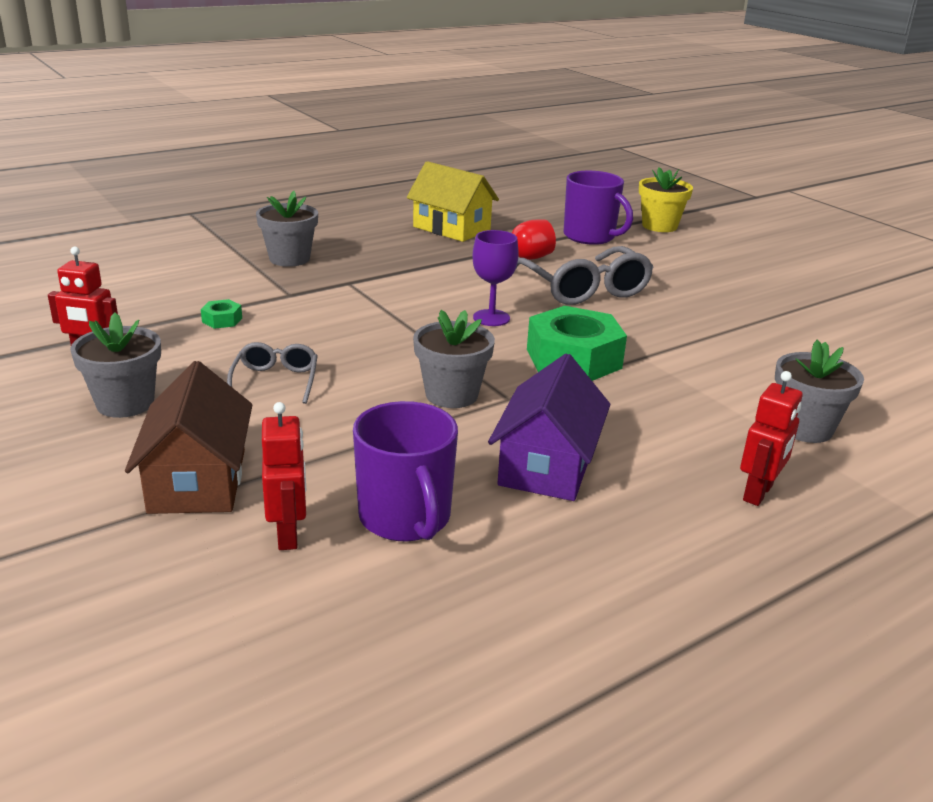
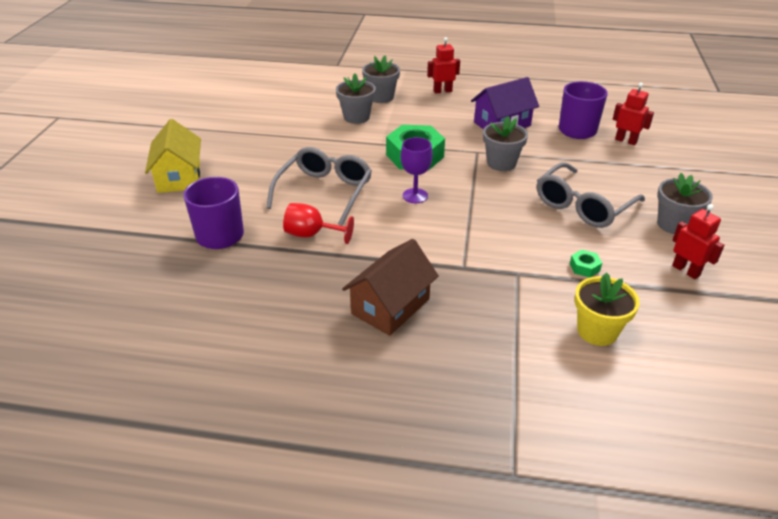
camera: 135 degrees left, 10 degrees up
brown house [125,361,252,514] -> brown house moved to [342,239,439,336]
grey glasses [227,342,318,404] -> grey glasses [537,162,645,228], size x1.81
grey flower pot [256,191,318,267] -> grey flower pot moved to [336,73,376,124]
red robot [262,402,306,550] -> red robot turned 90 degrees clockwise [613,83,654,145]
yellow house [407,161,499,242] -> yellow house moved to [145,119,201,193]
yellow flower pot [639,167,693,232] -> yellow flower pot moved to [575,272,640,346]

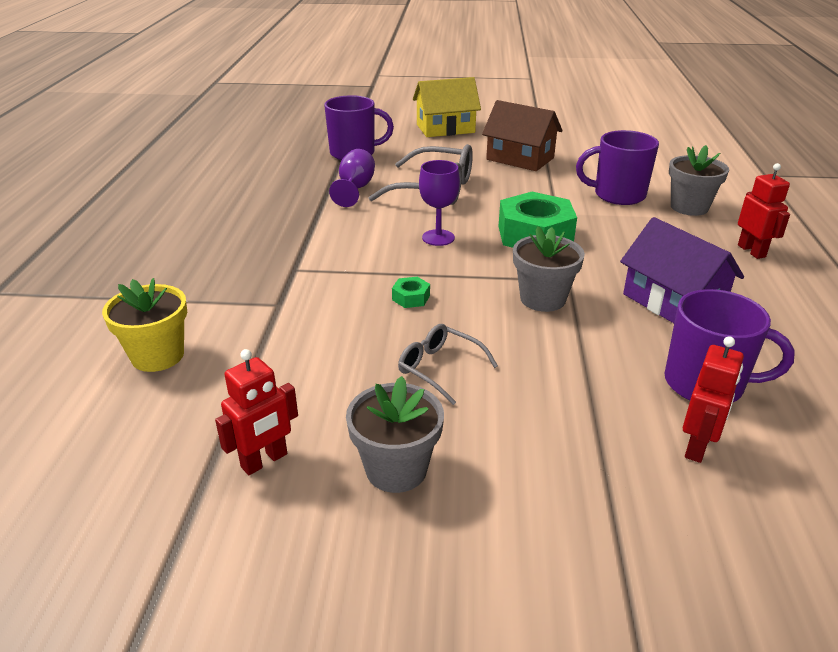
camera: 85 degrees right, 5 degrees down
red goblet [283,203,354,244] -> purple goblet [329,149,375,207]
grey flower pot [336,73,376,124] -> purple mug [576,130,659,205]
brown house [342,239,439,336] -> brown house moved to [482,100,562,171]
grey glasses [537,162,645,228] -> grey glasses [398,324,498,405], size x0.55
green nut [570,250,602,277] -> green nut moved to [392,277,430,308]

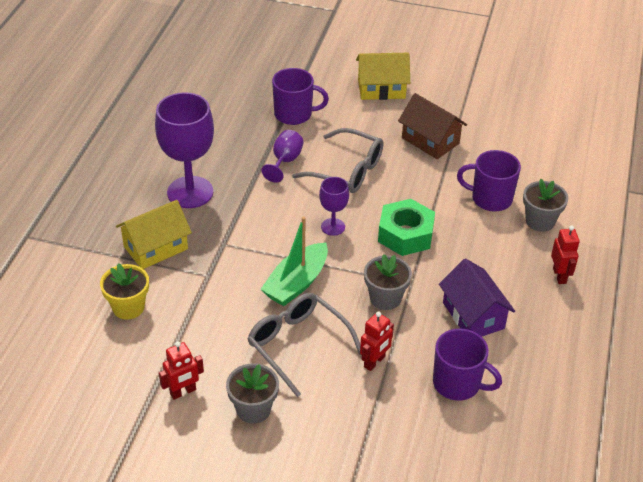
camera: 10 degrees right, 10 degrees up
green nut [392,277,430,308] -> green boat [260,216,328,306]
grey glasses [398,324,498,405] -> grey glasses [248,293,360,397], size x1.81
red robot [683,336,744,463] -> red robot moved to [360,311,394,371]
none -> yellow house [116,200,192,269]
none -> purple goblet [155,92,214,208]

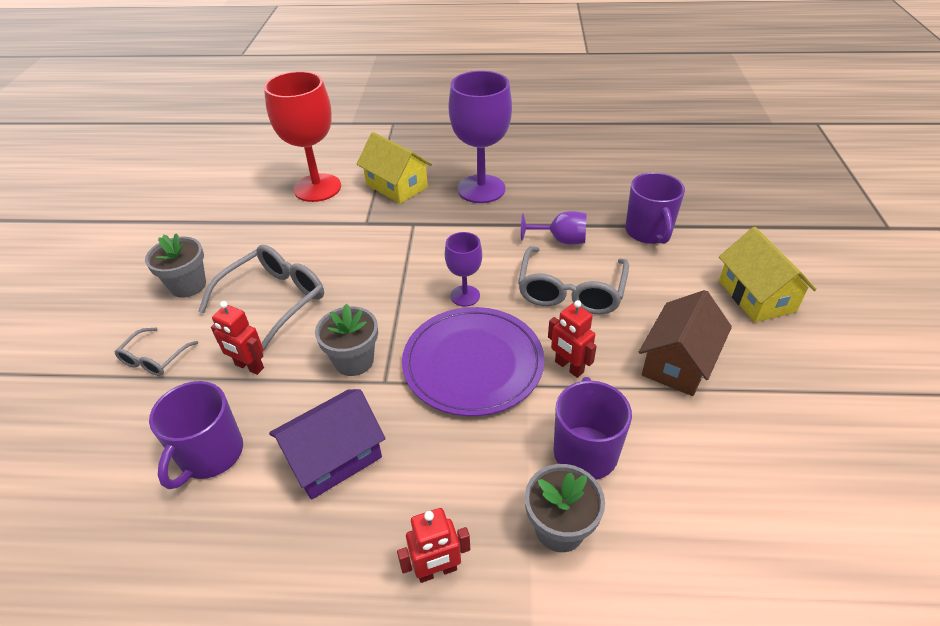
camera: 80 degrees right, 0 degrees up
yellow flower pot [100,263,149,320] -> red goblet [264,71,341,202]
red robot [159,341,204,400] -> red robot moved to [548,300,597,378]
green boat [260,216,328,306] -> none
green nut [378,199,435,256] -> purple plate [402,307,544,416]
none -> grey glasses [114,328,199,376]

